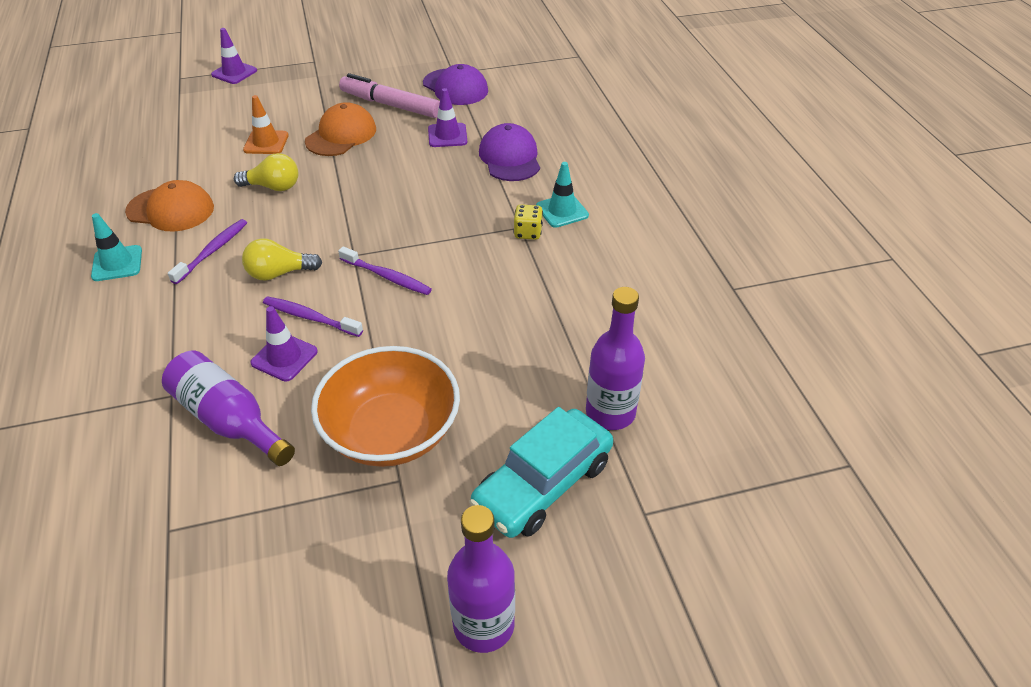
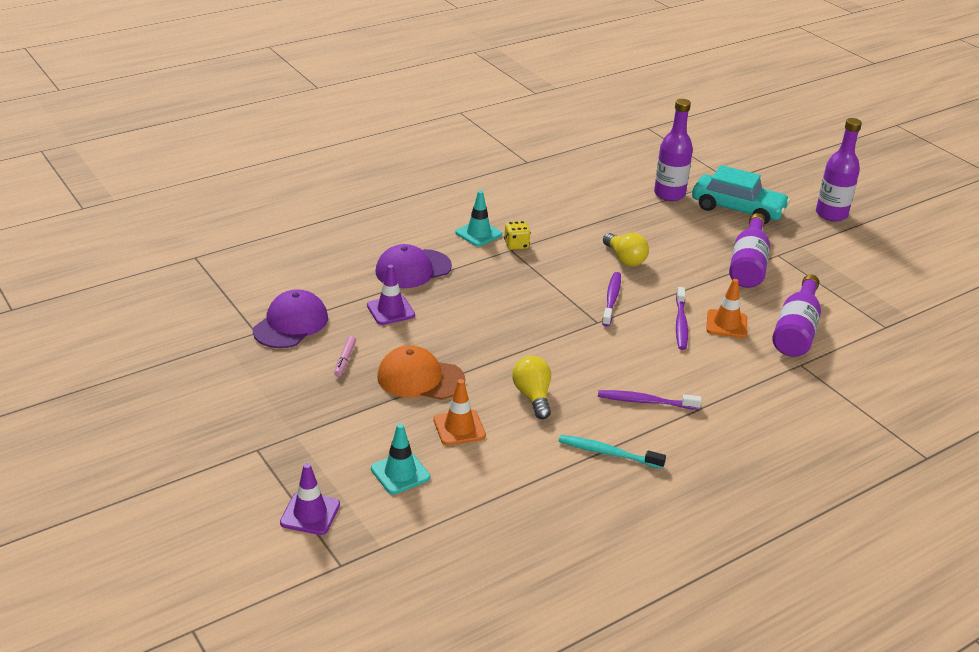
camera: 110 degrees left, 10 degrees down
turquoise traffic cone [91,213,142,281] -> turquoise traffic cone moved to [371,423,430,494]
orange cap [125,180,214,232] -> turquoise toothbrush [559,435,666,469]
yellow light bulb [242,238,322,281] -> yellow light bulb moved to [603,233,649,266]
purple traffic cone [250,306,318,382] -> orange traffic cone [706,279,747,338]
orange bowl [311,346,460,467] -> purple bottle [729,213,770,288]
pink marker [339,73,440,118] -> pink marker [334,336,356,377], size x0.45

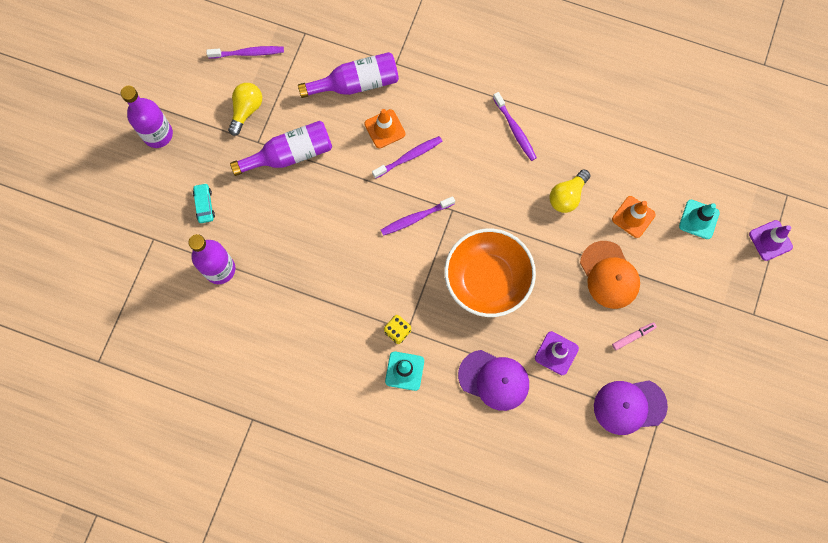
camera: 125 degrees left, 40 degrees up
turquoise toothbrush [559,435,666,469] -> none
yellow light bulb [603,233,649,266] -> yellow light bulb moved to [228,83,262,136]
turquoise car [692,165,790,224] -> turquoise car [193,183,215,223], size x0.44
none -> purple toothbrush [206,46,284,58]
none -> orange bowl [444,228,536,317]

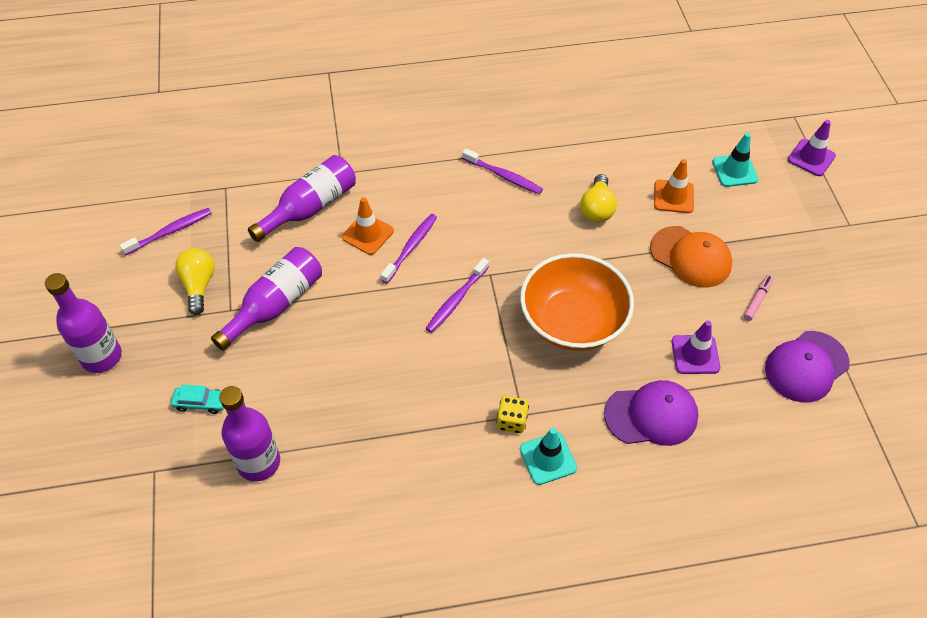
camera: 30 degrees left, 20 degrees down
turquoise car [193,183,215,223] -> turquoise car turned 135 degrees clockwise [171,384,224,414]

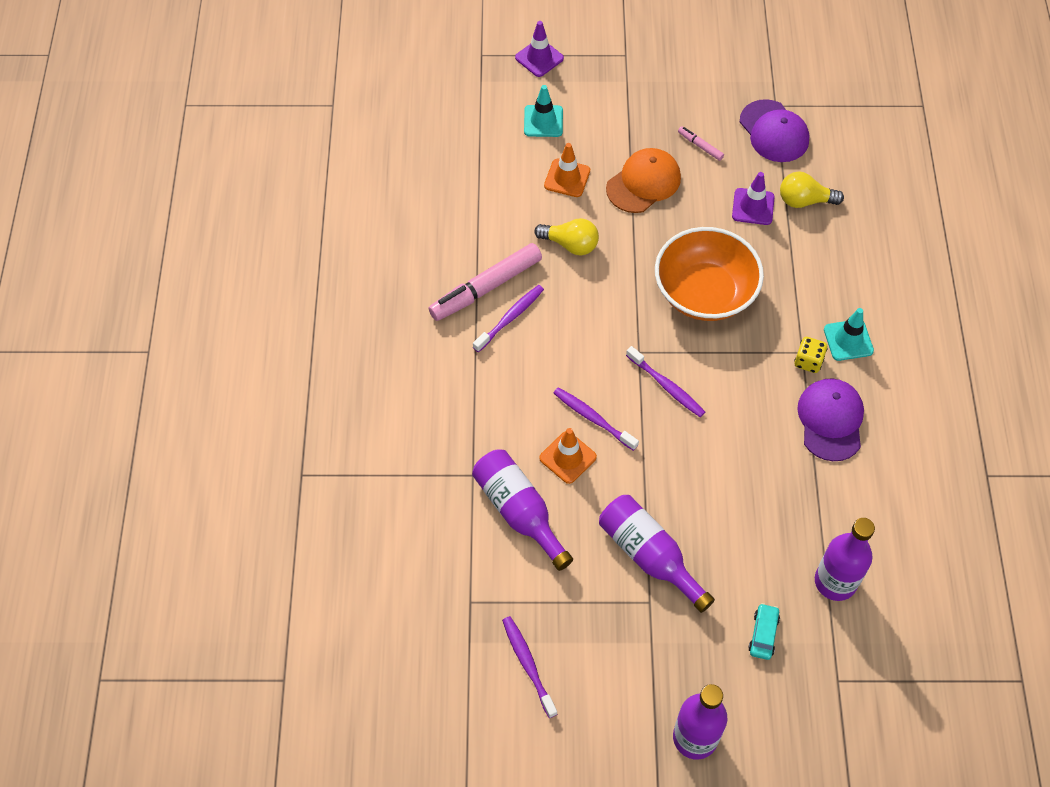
camera: 80 degrees left, 5 degrees up
yellow light bulb [175,248,215,315] -> yellow light bulb moved to [780,172,844,208]
purple cap [604,380,698,446] -> purple cap moved to [797,378,864,461]
none -> pink marker [428,243,542,321]

